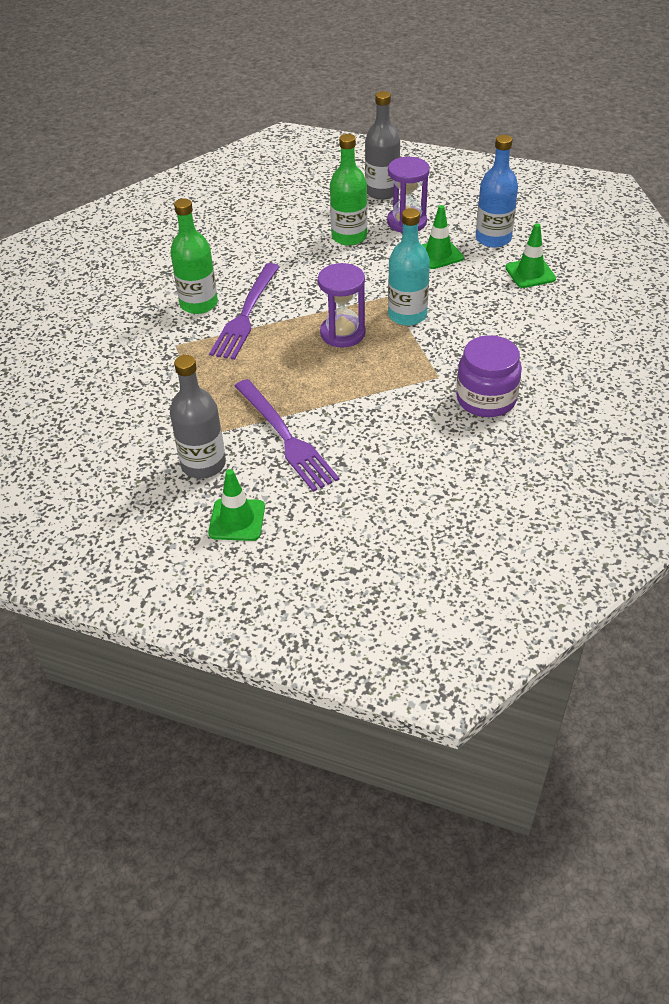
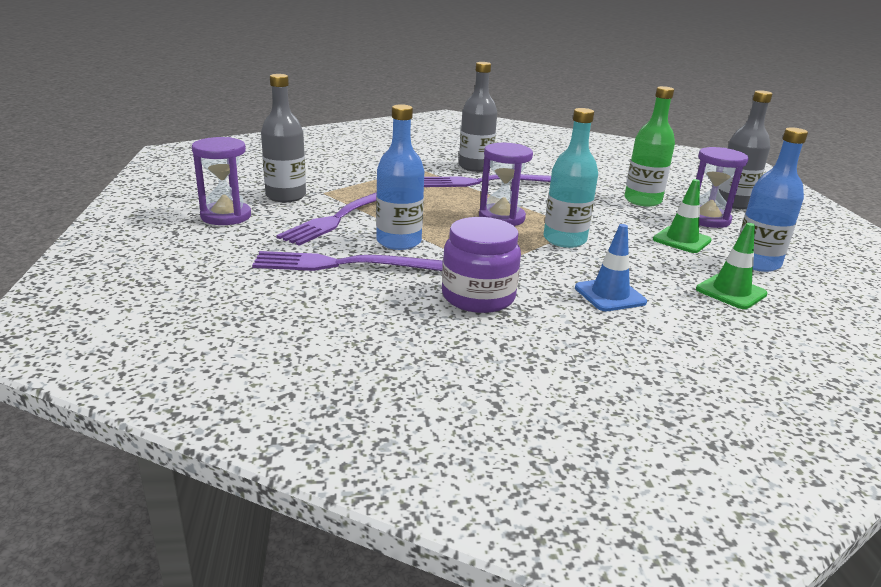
camera: 60 degrees right, 20 degrees down
green bottle [170,199,218,314] -> grey bottle [459,62,497,172]
green traffic cone [208,469,265,541] -> purple hourglass [192,137,251,225]
none -> purple fork [252,251,443,271]
none -> blue bottle [376,104,424,250]
none -> blue traffic cone [575,224,647,311]

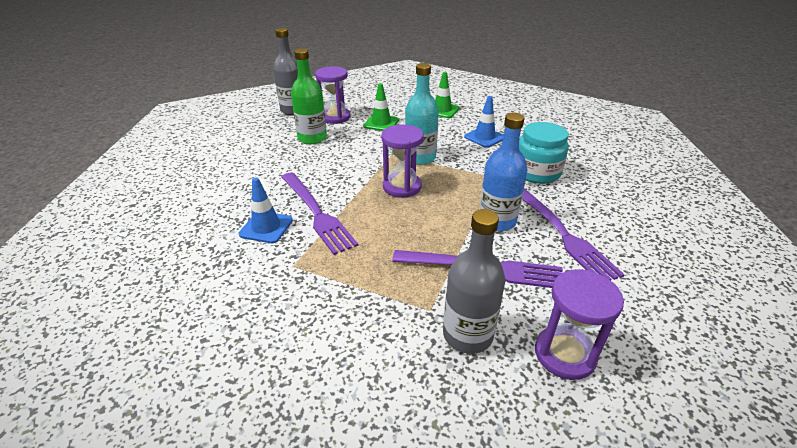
camera: 110 degrees left, 10 degrees up
purple jar [442,217,521,313] -> turquoise jar [519,122,569,184]
grey bottle [459,62,497,172] -> blue traffic cone [239,178,293,243]
blue bottle [738,127,808,272] -> none

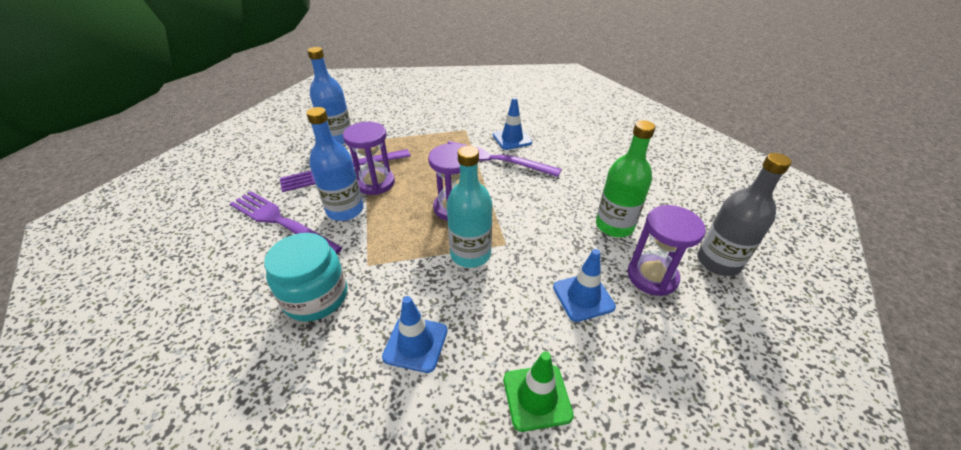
camera: 145 degrees right, 5 degrees up
green traffic cone [363,83,399,131] -> blue traffic cone [553,249,616,322]
grey bottle [443,209,505,354] -> blue bottle [307,47,351,144]
purple hourglass [535,269,624,380] -> purple hourglass moved to [343,122,395,195]

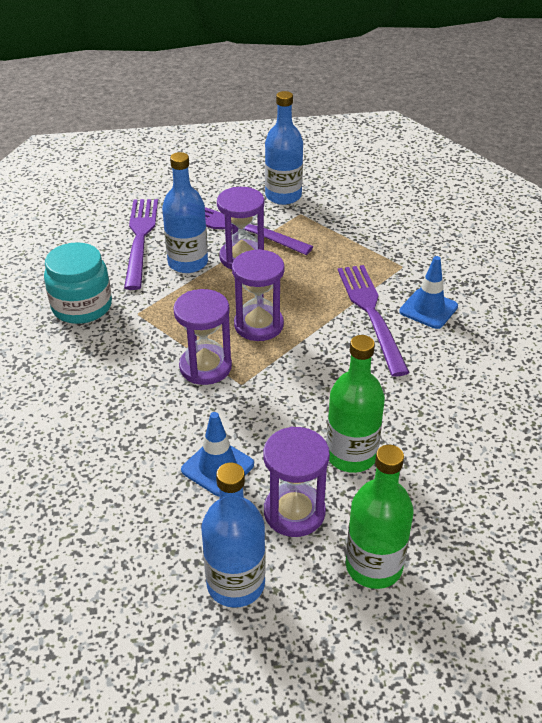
camera: 55 degrees right, 0 degrees up
blue traffic cone [382,296,447,373] -> none
turquoise bottle [447,146,492,268] -> purple hourglass [173,289,232,385]
green traffic cone [504,351,574,432] -> none
grey bottle [697,153,792,276] -> green bottle [346,445,414,589]
none -> blue bottle [202,463,266,608]

